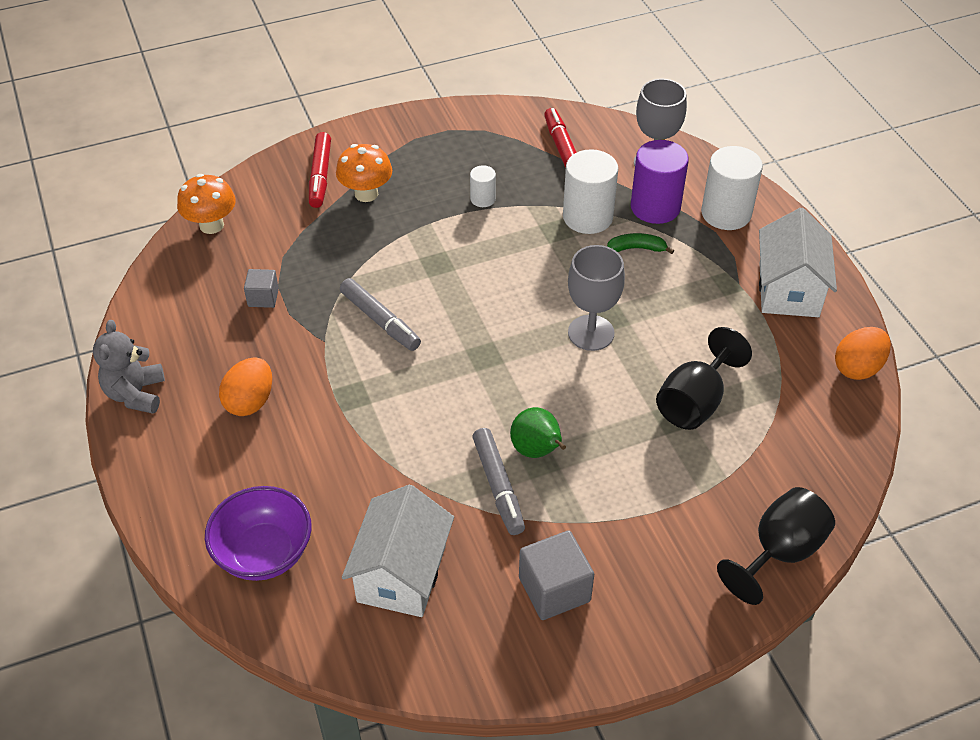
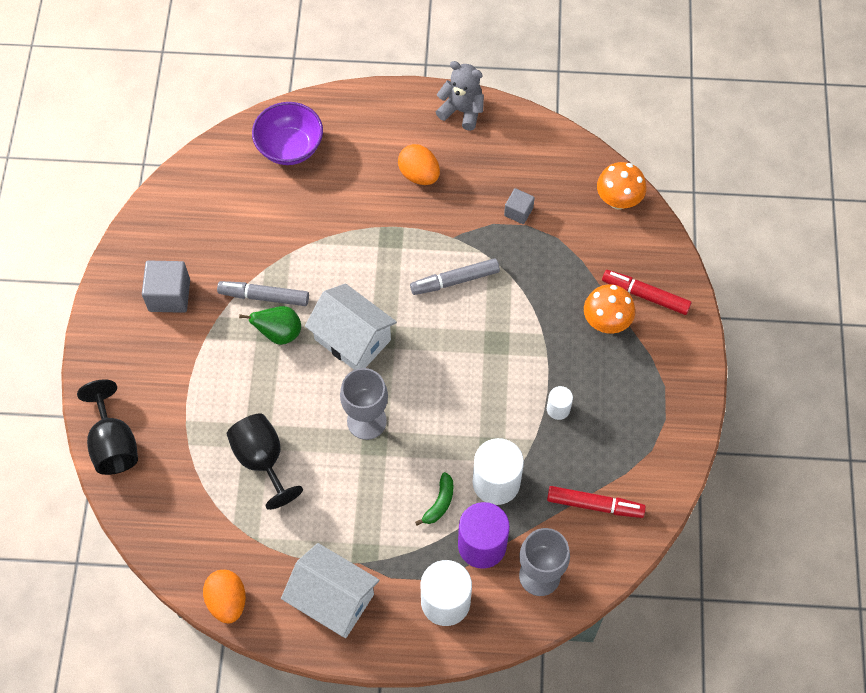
camera: 115 degrees right, 15 degrees up
white house [342,485,454,617] -> white house moved to [305,283,397,370]

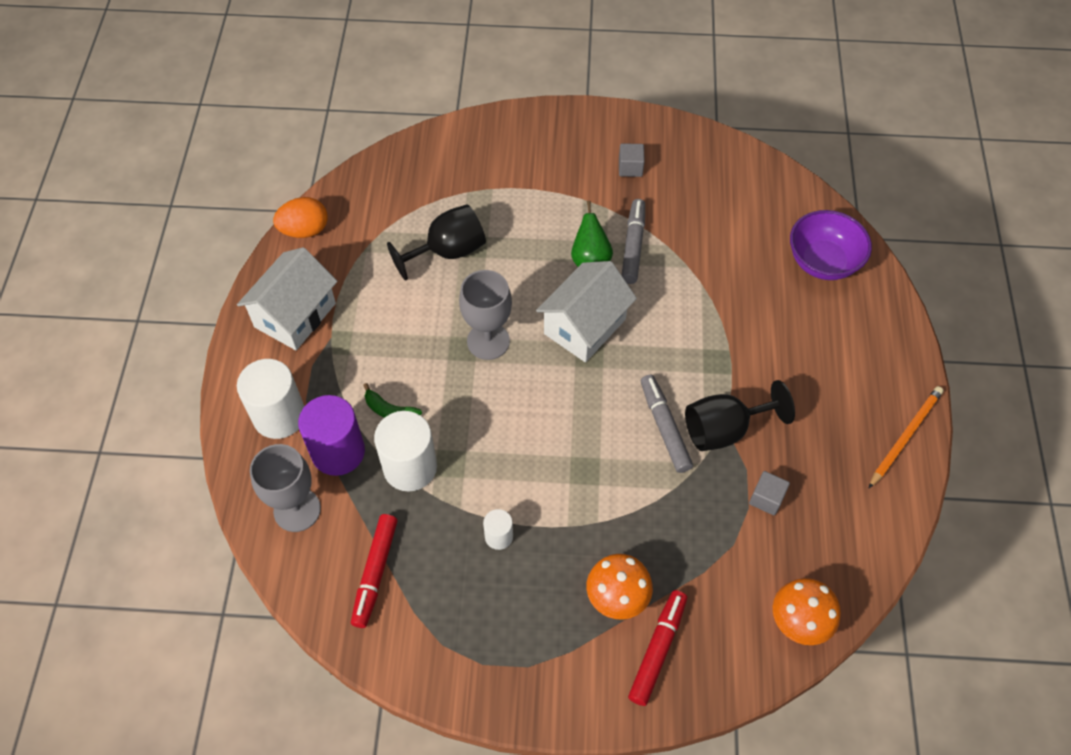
camera: 90 degrees right, 5 degrees down
black goblet [77,379,138,475] -> black goblet moved to [685,380,795,451]
grey cube [142,260,190,313] -> grey cube [619,143,645,177], size x0.59
orange egg [398,144,440,185] -> none
grey teddy bear [436,61,484,131] -> orange pencil [868,386,943,489]

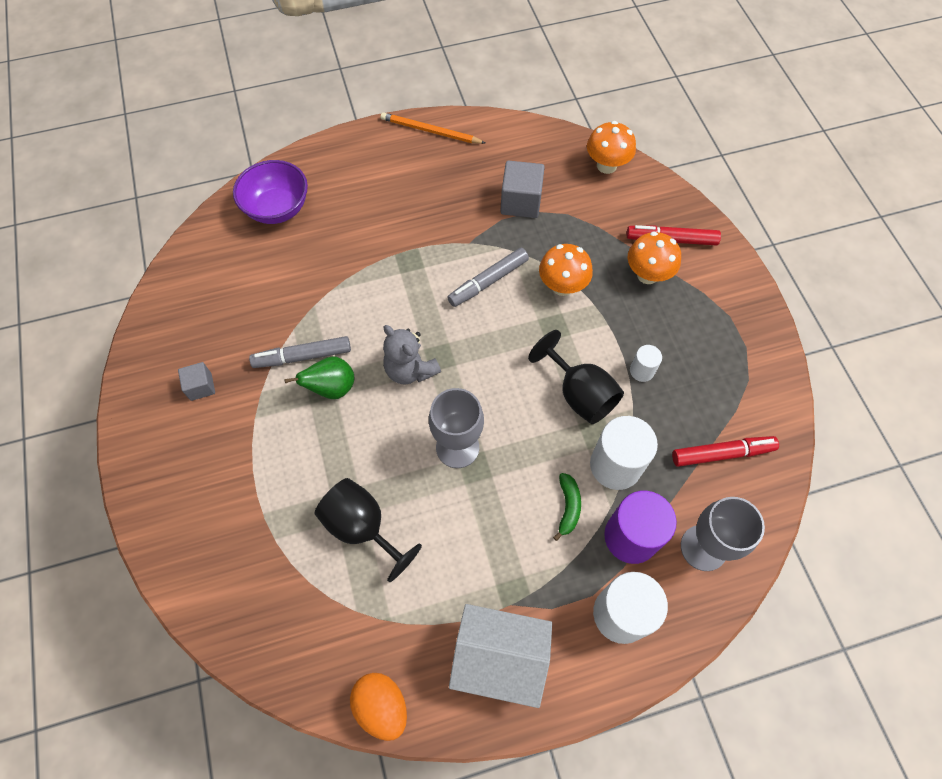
camera: 110 degrees left, 5 degrees up
white house [536,261,637,362] -> grey teddy bear [383,325,441,385]
black goblet [685,380,795,451] -> black goblet moved to [528,330,624,424]
grey cube [749,471,790,516] -> grey cube [500,160,545,218], size x1.68
none -> orange mushroom [539,244,593,296]

